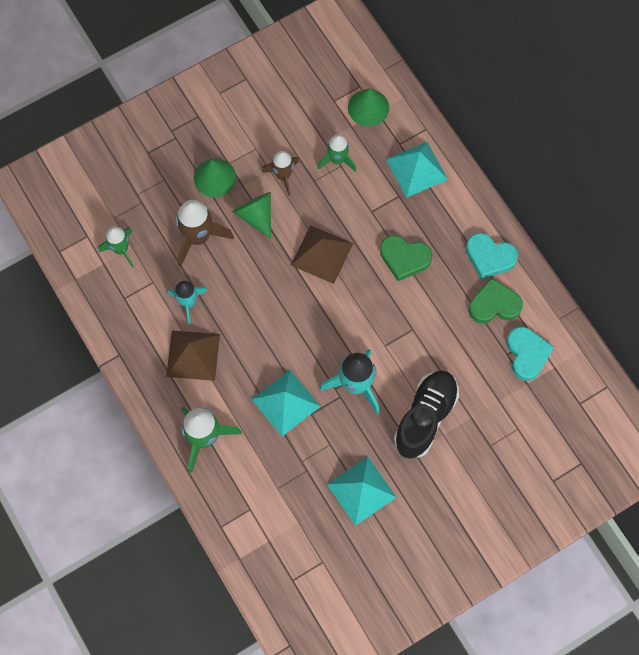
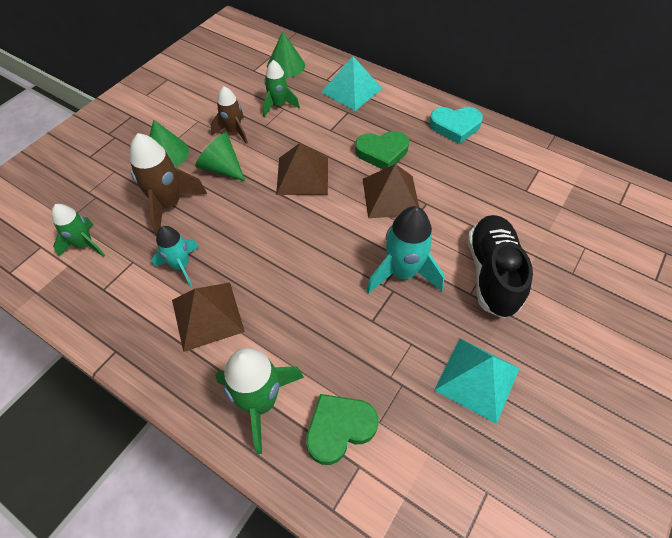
camera: 25 degrees left, 15 degrees down
turquoise pyramid [251,370,321,436] -> none
green heart [469,278,523,324] -> green heart moved to [306,394,379,465]
turquoise heart [507,327,554,381] -> none
none -> brown pyramid [363,164,419,218]

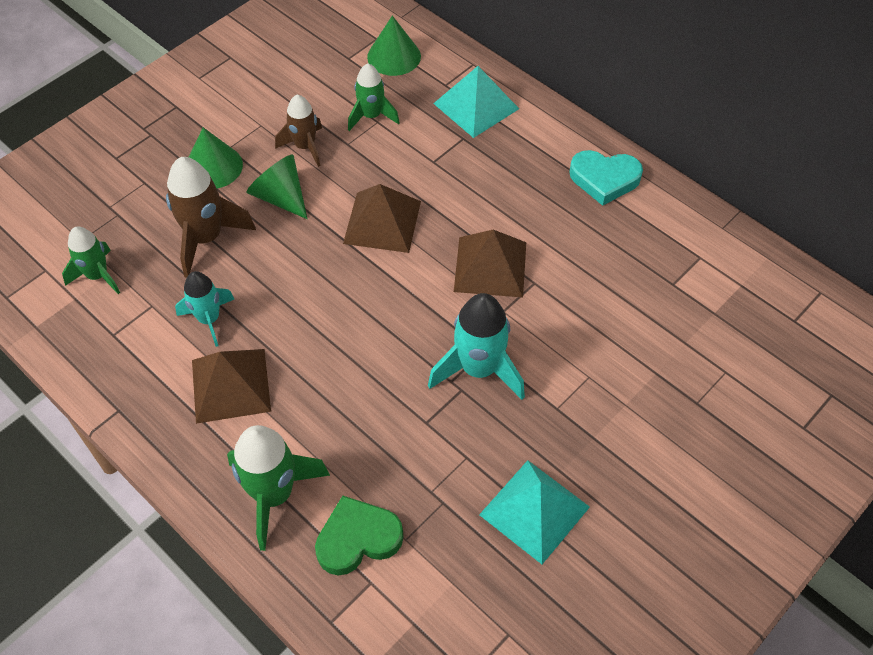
camera: 10 degrees right, 0 degrees up
green heart [355,131,409,169] -> none
black shoe [468,215,533,318] -> none

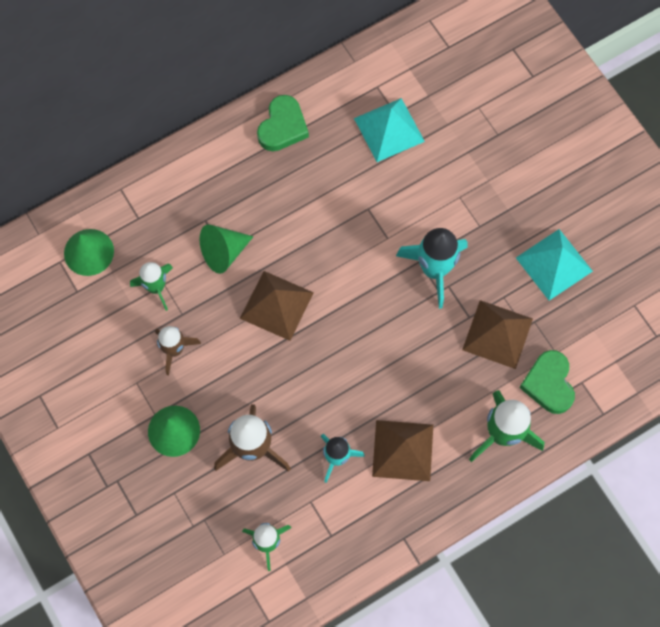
camera: 75 degrees left, 15 degrees up
green cone [246,154,307,219] -> green cone moved to [200,224,254,274]
turquoise pyramid [433,66,519,138] -> turquoise pyramid moved to [354,98,425,162]
brown pyramid [454,230,526,298] -> brown pyramid moved to [462,300,533,369]
turquoise heart [569,150,643,206] -> green heart [257,95,309,151]

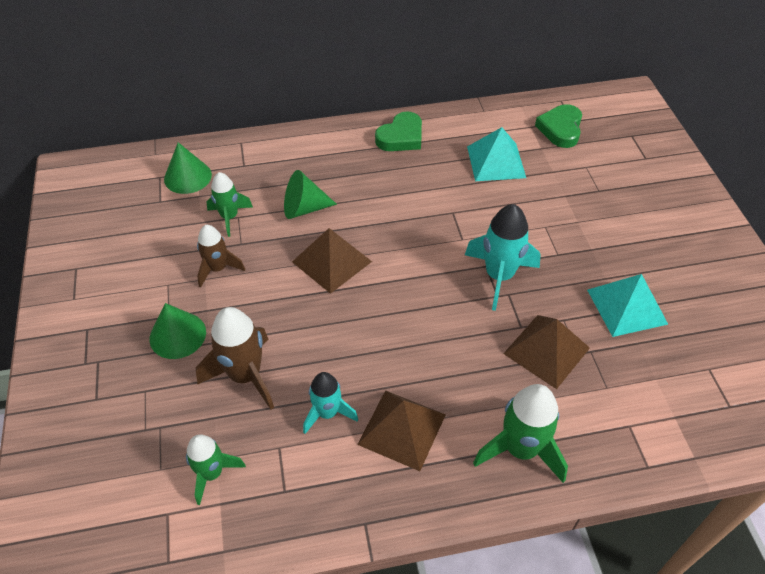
camera: 20 degrees right, 20 degrees down
green heart [519,350,575,414] -> green heart moved to [535,104,582,148]

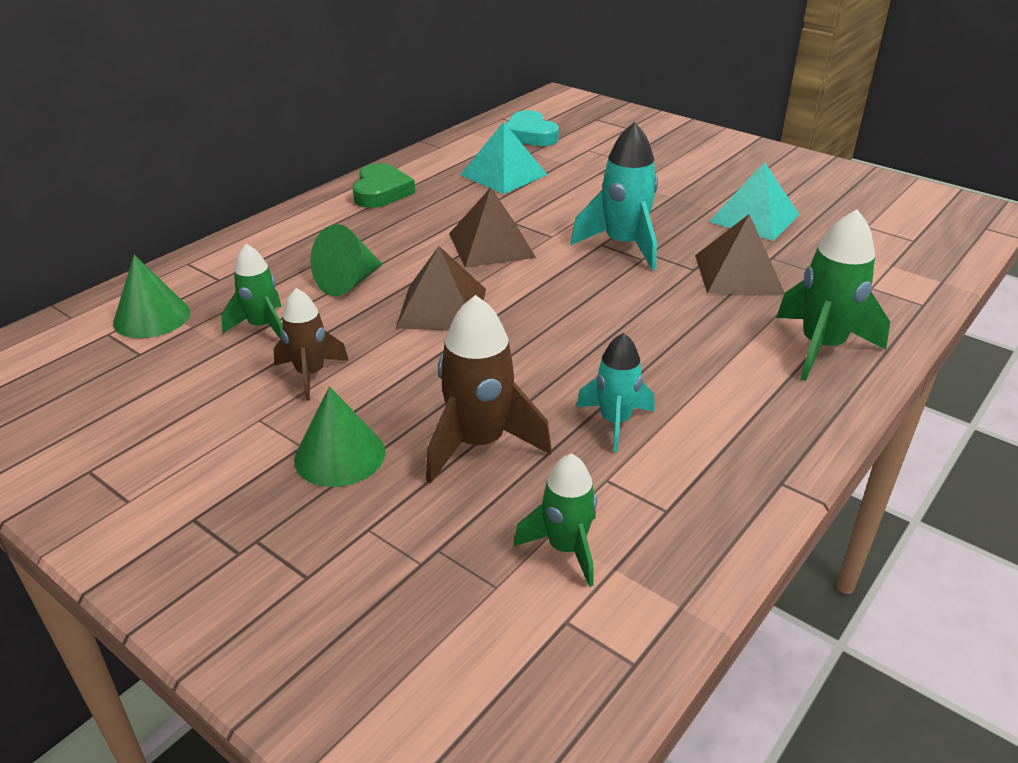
camera: 40 degrees left, 15 degrees down
brown pyramid [357,390,446,471] -> brown pyramid moved to [449,188,536,267]
green heart [535,104,582,148] -> turquoise heart [506,110,559,146]

